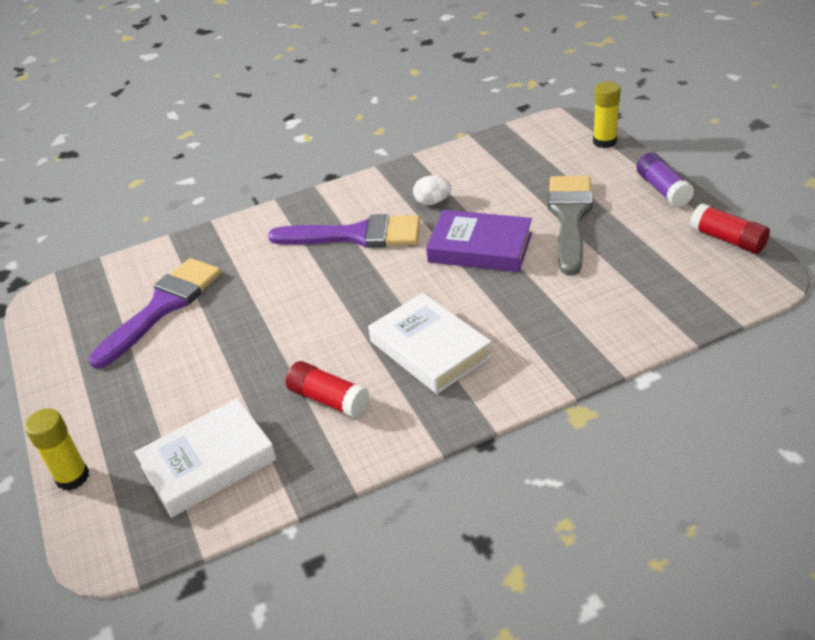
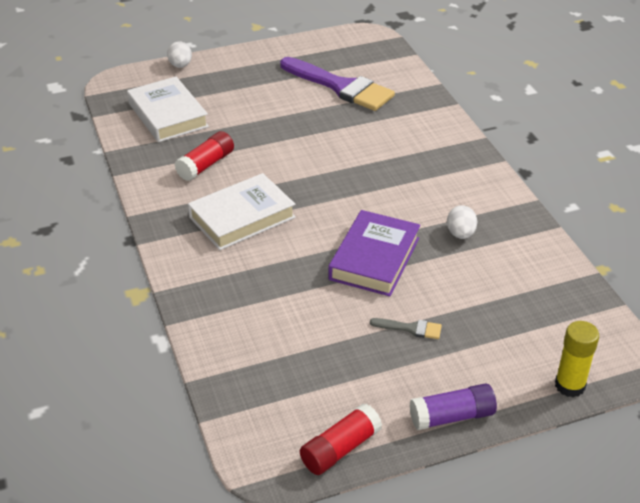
camera: 90 degrees right, 0 degrees up
yellow glue stick [25,408,89,491] -> white egg [167,41,192,68]
purple brush [268,214,420,248] -> none
grey brush [548,176,593,275] -> grey brush [370,318,442,339], size x0.42

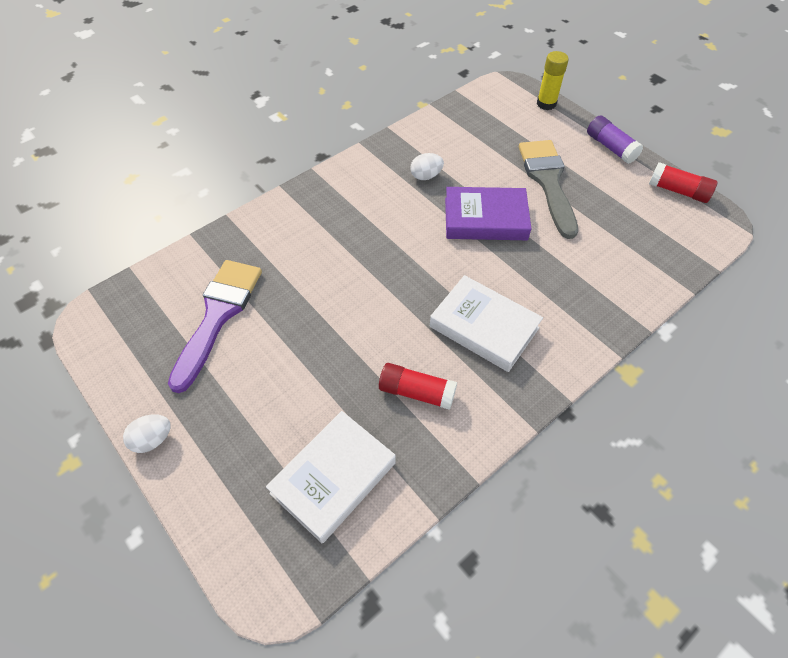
camera: 110 degrees left, 15 degrees up
white egg [167,41,192,68] -> white egg moved to [123,414,171,453]
grey brush [370,318,442,339] -> grey brush [519,140,578,239], size x2.39

